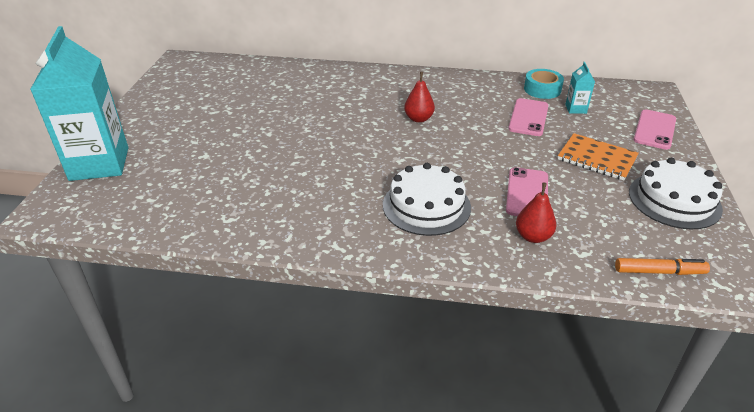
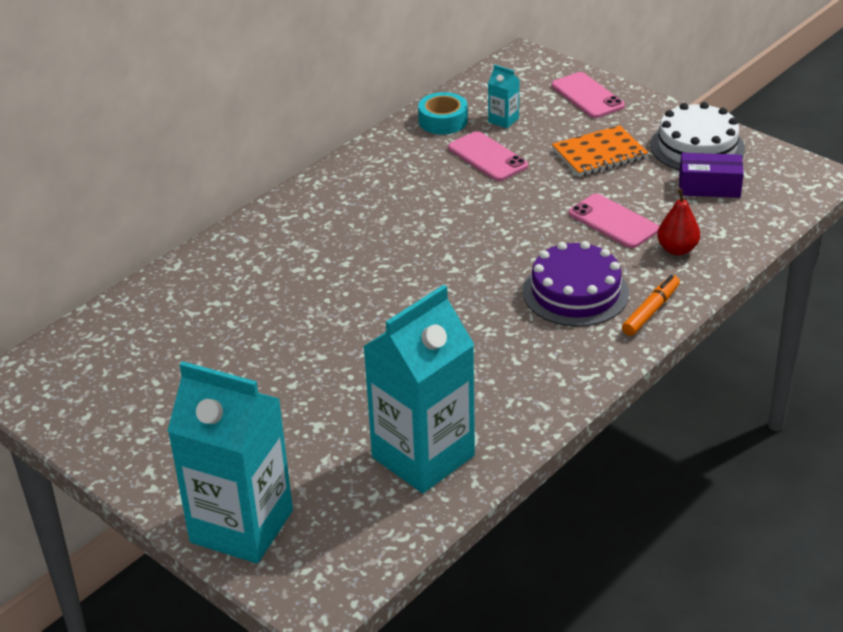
camera: 55 degrees left, 0 degrees up
white cake [383,163,471,236] -> purple cake [523,241,629,327]
red pear [404,72,435,123] -> none
orange marker [615,258,710,275] -> orange marker moved to [622,275,680,336]
none -> turquoise carton [363,285,475,493]
none -> purple box [679,153,744,198]

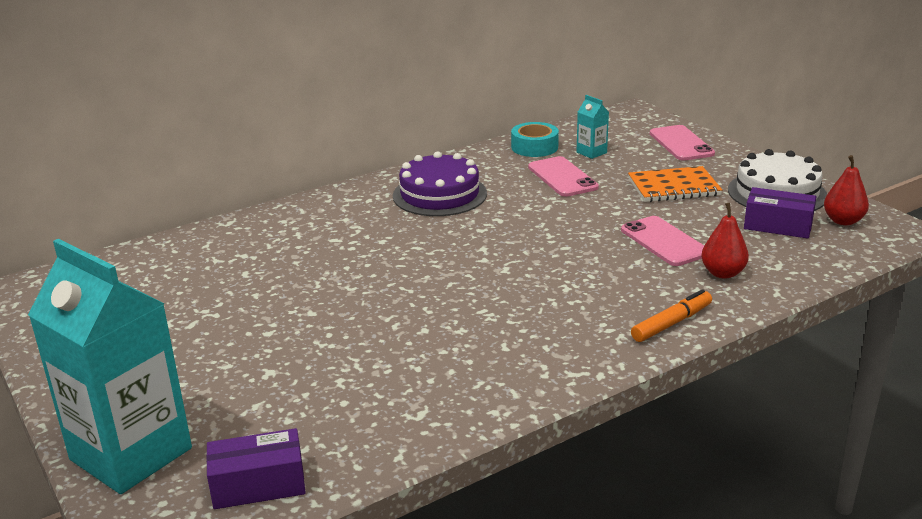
camera: 15 degrees right, 10 degrees down
turquoise carton [363,285,475,493] -> none
purple cake [523,241,629,327] -> purple cake moved to [393,151,487,216]
none -> purple box [206,428,306,509]
none -> red pear [824,155,869,225]

